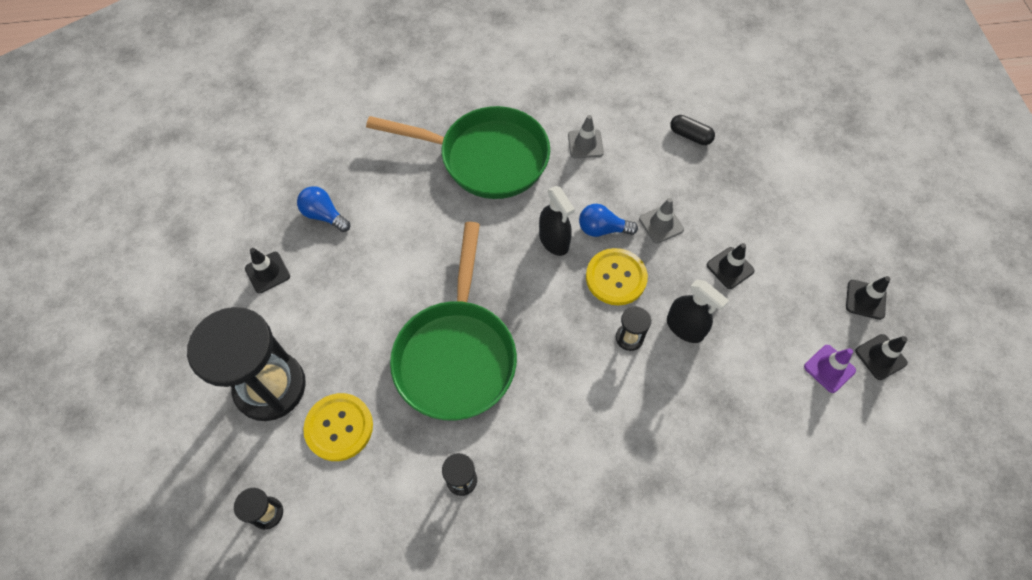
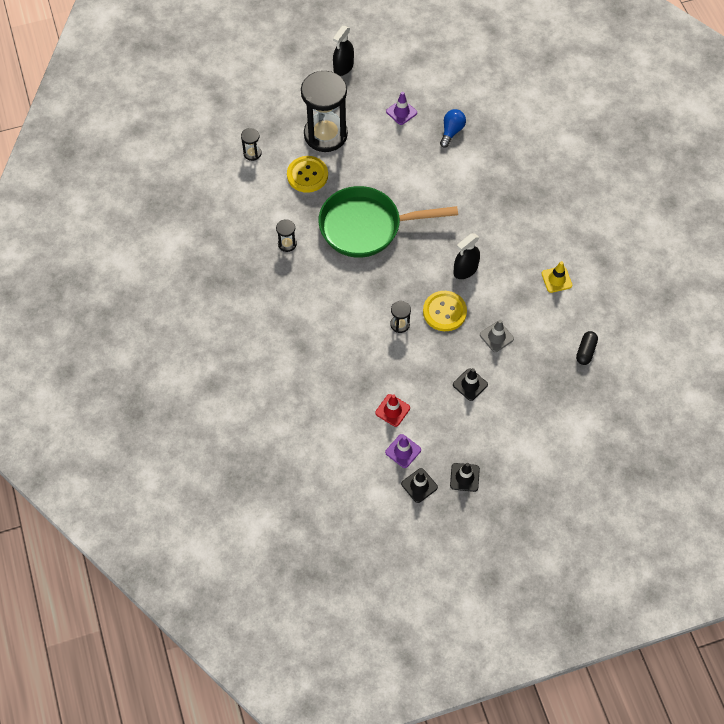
camera: 80 degrees right, 0 degrees up
black traffic cone [245,248,290,293] -> purple traffic cone [386,92,417,125]
green pan [366,106,550,199] -> none
grey traffic cone [568,115,604,158] -> yellow traffic cone [541,261,572,293]
blue light bulb [579,204,638,237] -> none
black spray bottle [667,279,729,343] -> black spray bottle moved to [333,26,354,76]
none -> red traffic cone [375,394,410,427]

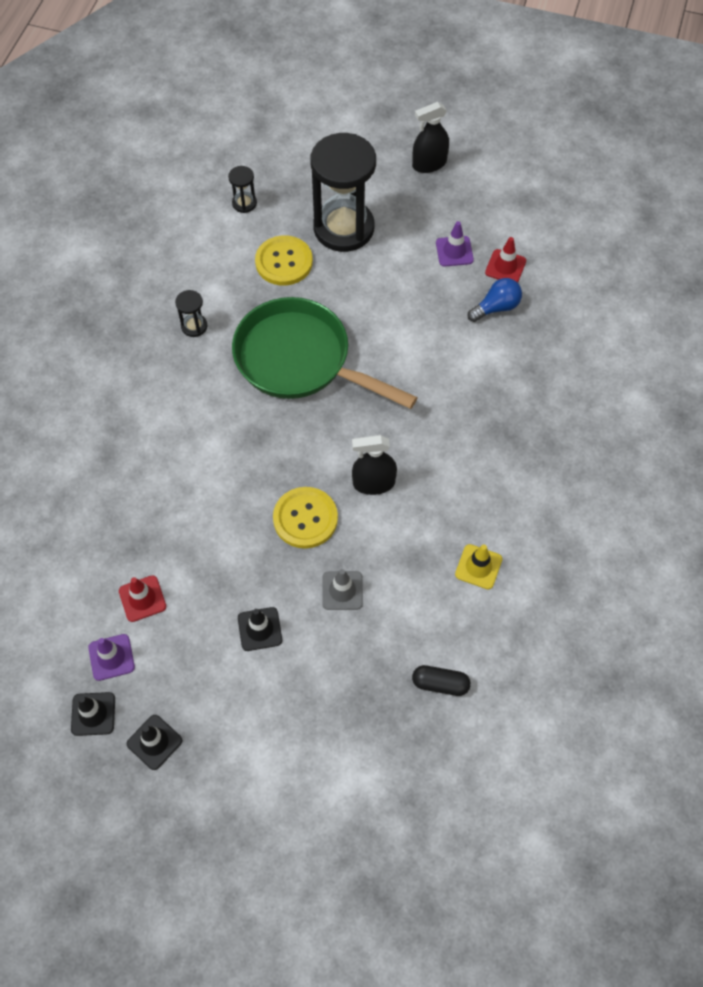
camera: 35 degrees right, 0 degrees up
black hourglass [390,301,411,333] -> none
black capsule [576,331,598,365] -> black capsule turned 45 degrees clockwise [412,665,471,696]
none -> red traffic cone [485,237,526,283]

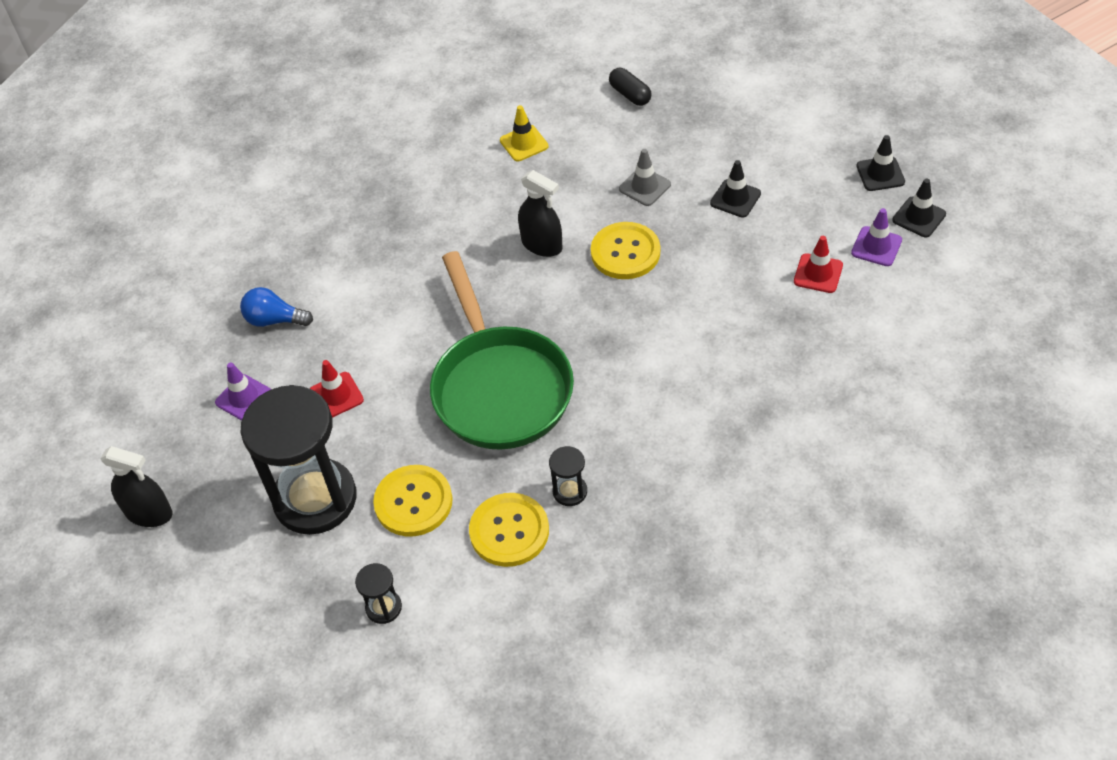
camera: 135 degrees left, 10 degrees down
red traffic cone [485,237,526,283] -> red traffic cone moved to [310,360,364,418]
none -> yellow button [469,493,549,567]

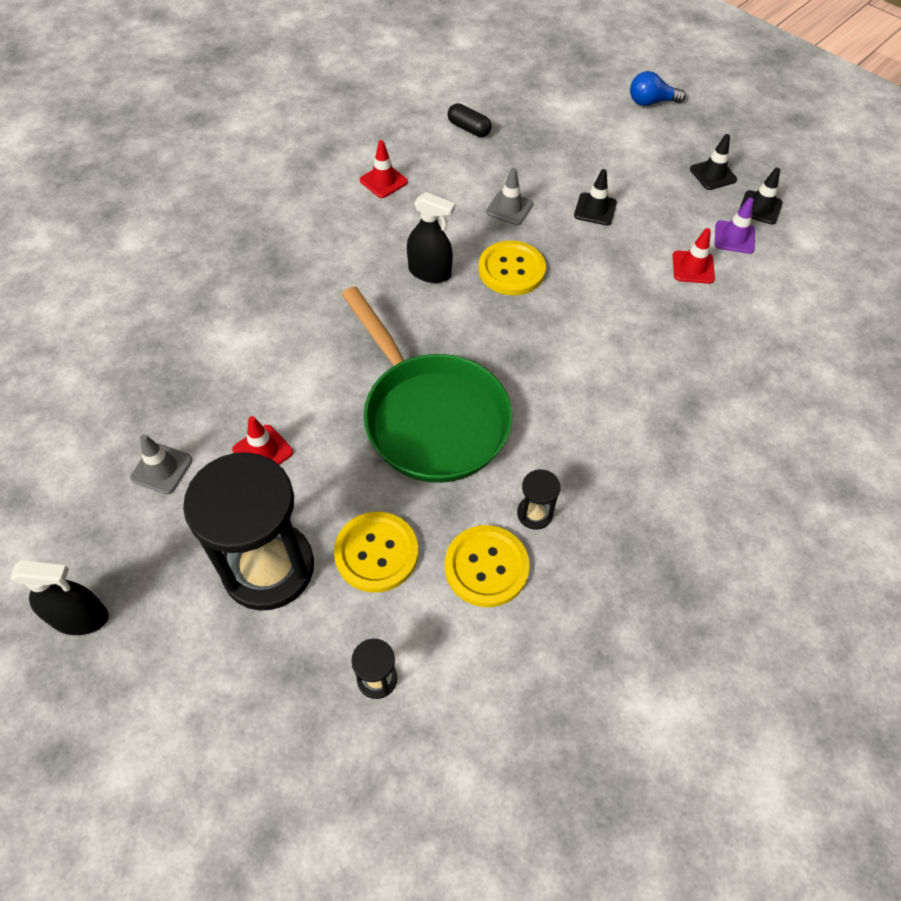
camera: 20 degrees left, 5 degrees up
purple traffic cone [215,363,271,421] -> grey traffic cone [130,434,192,494]
blue light bulb [240,287,313,327] -> blue light bulb moved to [630,71,686,106]
yellow traffic cone [500,105,548,161] -> red traffic cone [360,140,408,198]

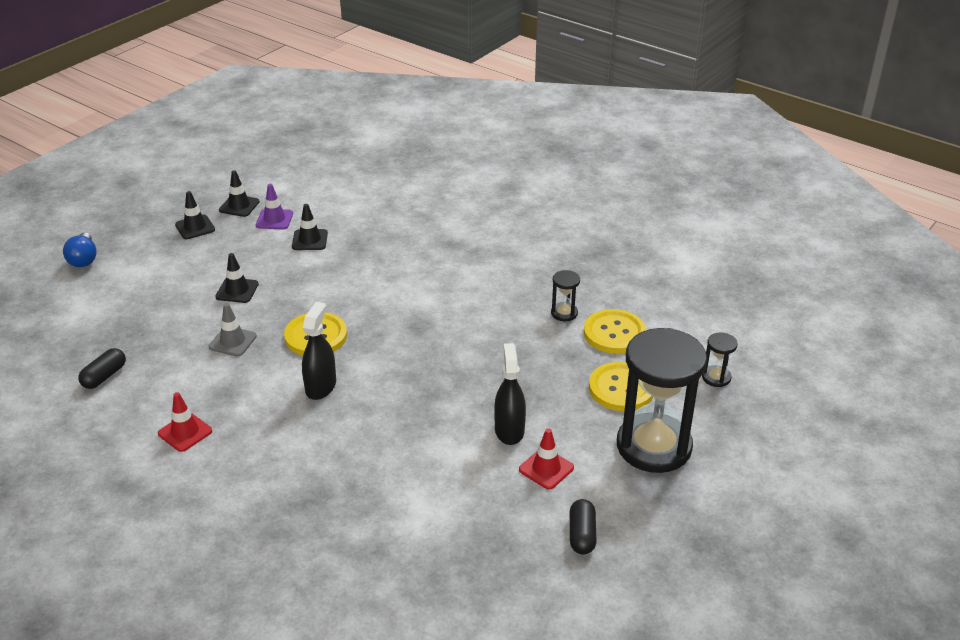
camera: 95 degrees left, 20 degrees down
black spray bottle [10,560,109,635] -> black spray bottle moved to [494,343,526,445]
grey traffic cone [130,434,192,494] -> black capsule [570,499,597,555]
green pan [342,286,512,483] -> none
red traffic cone [673,228,715,284] -> black traffic cone [292,204,328,250]

